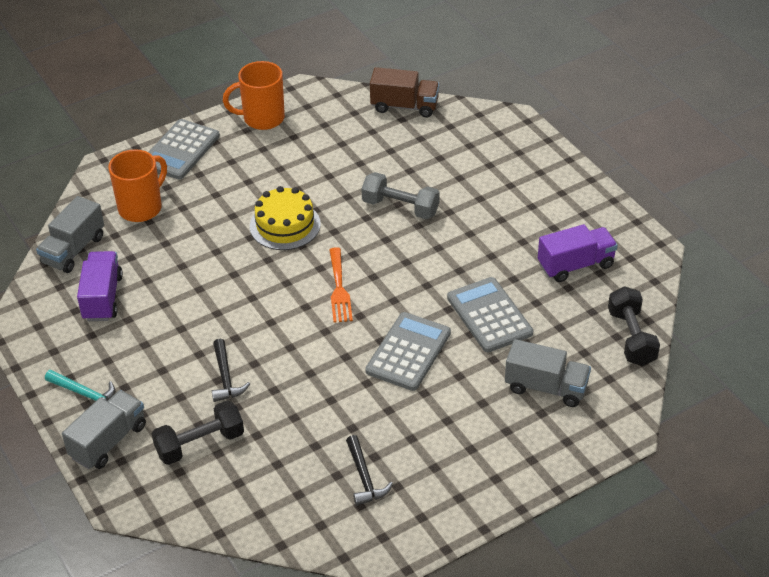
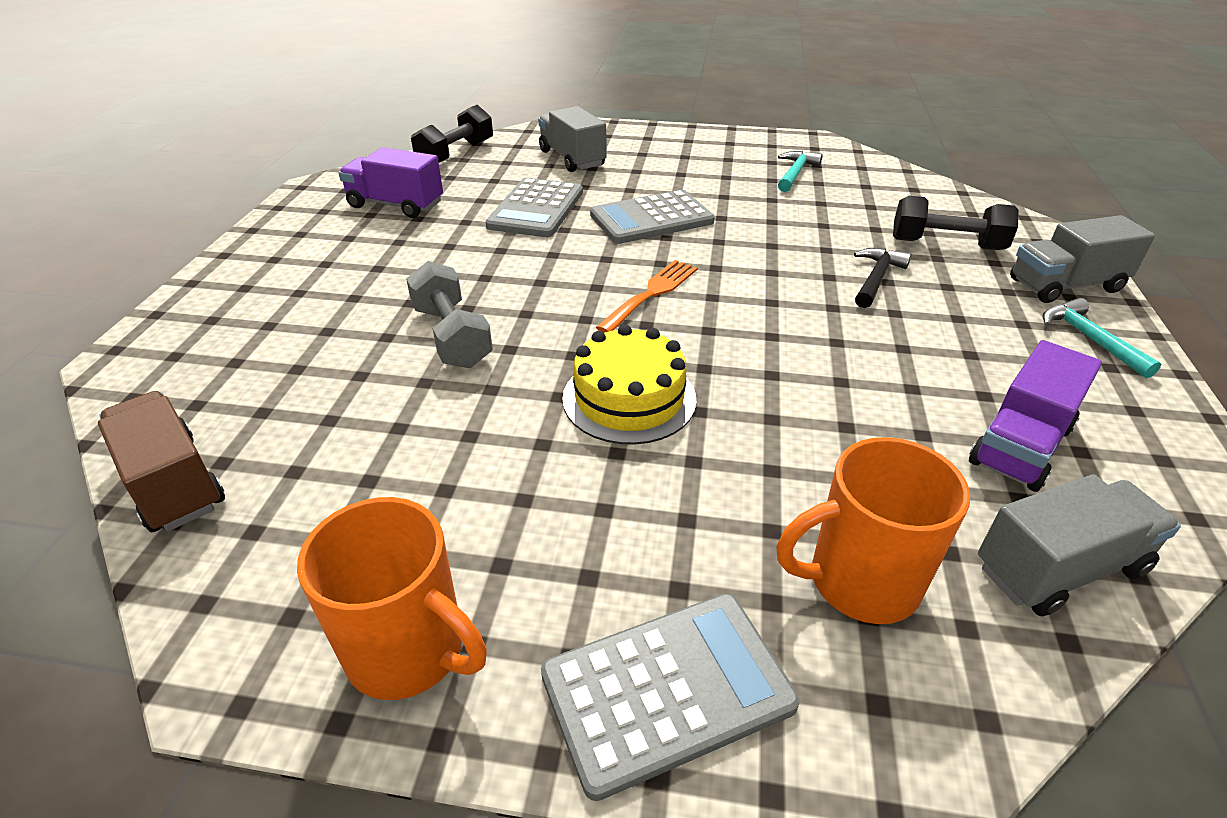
camera: 140 degrees left, 5 degrees down
black hammer [346,435,393,506] -> turquoise hammer [778,151,823,192]

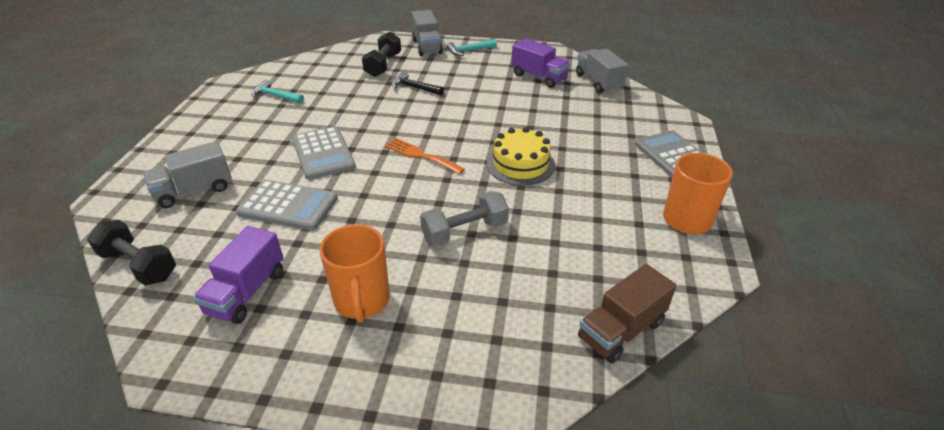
camera: 90 degrees left, 0 degrees up
orange mug [776,437,970,624] -> orange mug moved to [320,224,390,323]

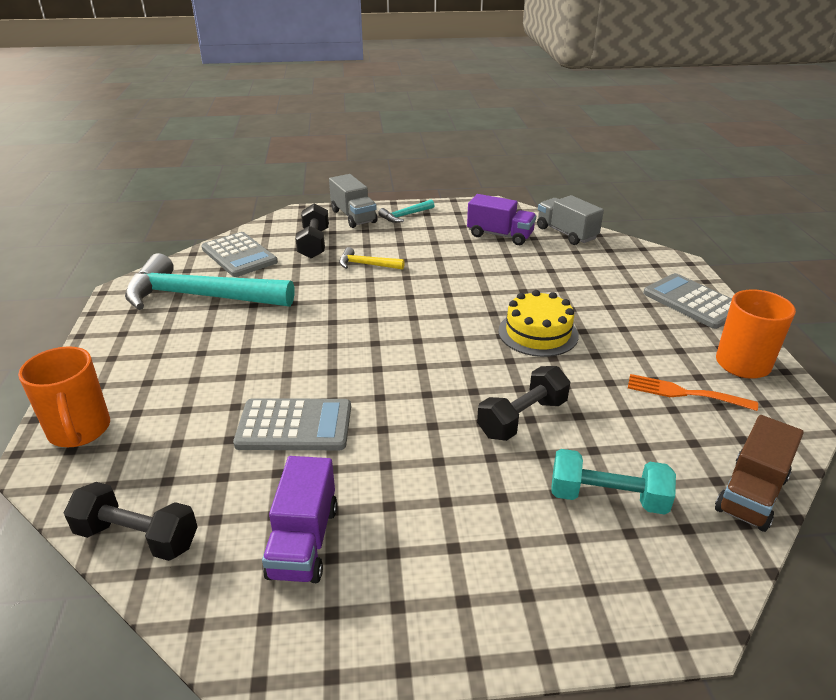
camera: 15 degrees left, 5 degrees down
grey truck [143,141,232,208] -> none
turquoise hammer [251,80,304,103] -> turquoise hammer [125,253,294,310], size x2.33
grey calculator [292,126,356,180] -> grey calculator moved to [201,232,278,277]
orange mug [320,224,390,323] -> orange mug moved to [18,346,110,447]
orange fork [385,138,465,174] -> orange fork moved to [628,374,758,411]
black hammer [392,71,444,95] -> yellow hammer [339,247,405,270]
grey dumbbell [420,191,509,247] -> black dumbbell [477,366,570,441]
none -> turquoise dumbbell [551,449,676,515]

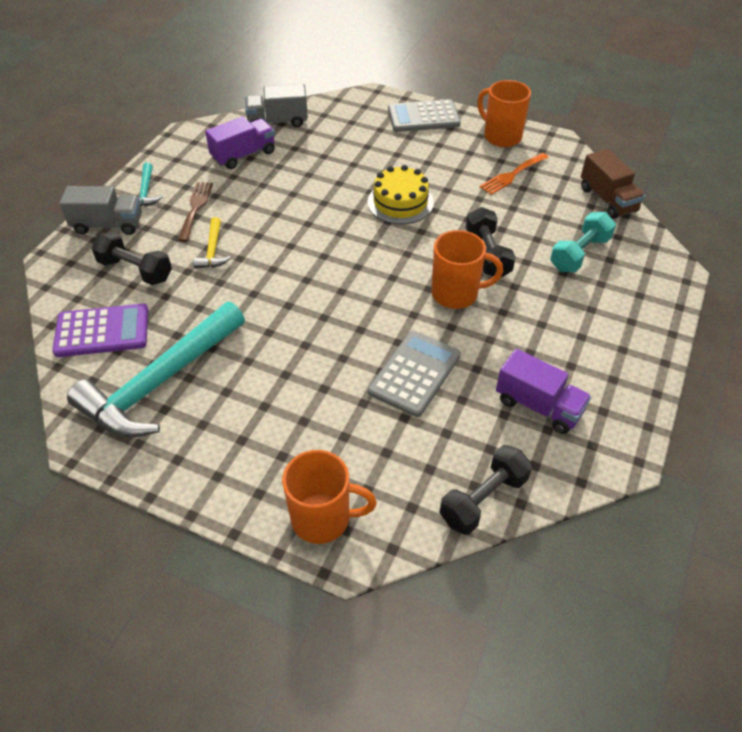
camera: 60 degrees left, 15 degrees up
grey calculator [201,232,278,277] -> purple calculator [52,304,148,357]
yellow hammer [339,247,405,270] -> yellow hammer turned 45 degrees counterclockwise [193,217,231,269]
none -> brown fork [178,182,213,242]
none -> orange mug [431,230,503,309]

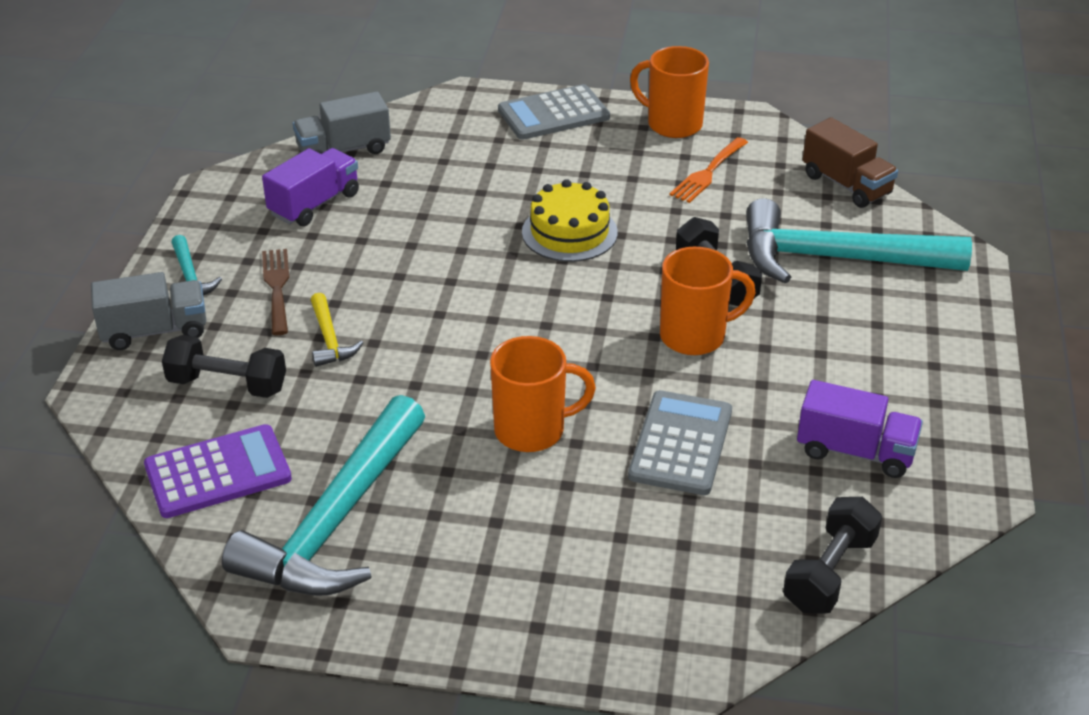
camera: 15 degrees left, 10 degrees down
orange mug [282,450,377,544] -> orange mug moved to [490,336,596,452]
turquoise dumbbell [550,212,616,272] -> turquoise hammer [746,198,972,284]

